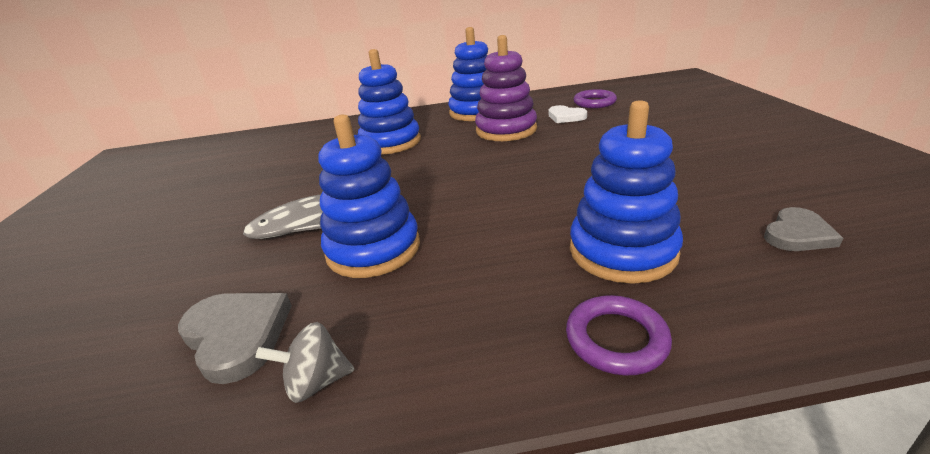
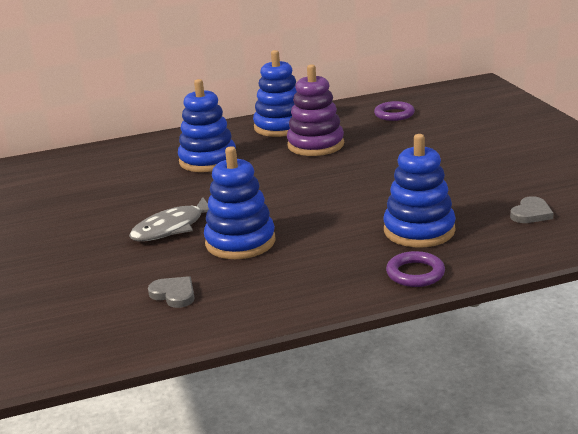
camera: 10 degrees left, 5 degrees down
grey heart [178,293,292,384] -> grey heart [148,276,194,308], size x0.66
grey spinning top [255,322,354,403] -> none
white heart [548,105,587,123] -> none

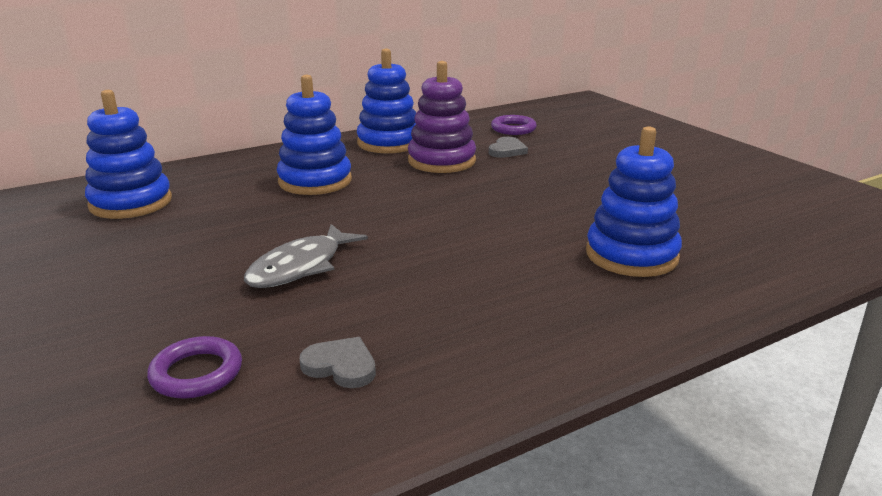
camera: 15 degrees left, 0 degrees up
blue stacking toy [204,146,275,259] -> blue stacking toy moved to [85,90,172,219]
purple ring [386,251,445,287] -> purple ring moved to [147,336,242,399]
grey heart [510,196,554,223] -> grey heart moved to [489,137,528,158]

